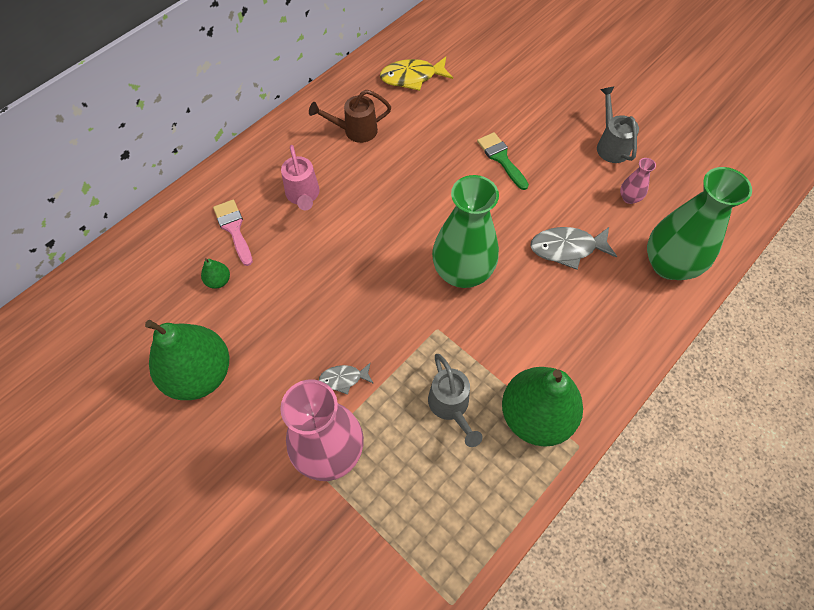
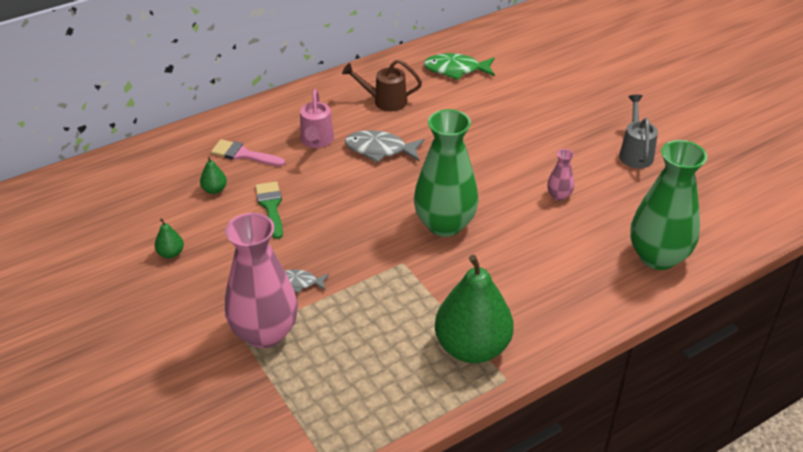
camera: 15 degrees right, 20 degrees down
green pear [145,320,229,400] -> green pear [155,218,184,258], size x0.40
pink brush [213,200,253,266] -> pink brush turned 60 degrees counterclockwise [211,139,285,166]
yellow fish [380,57,453,91] -> green fish [424,53,495,80]
grey watering can [428,354,483,447] -> none
green brush [477,132,529,190] -> green brush moved to [255,181,283,239]
grey fish [531,227,617,270] -> grey fish moved to [345,130,425,163]
pink vase [620,158,656,204] -> pink vase moved to [547,149,574,201]

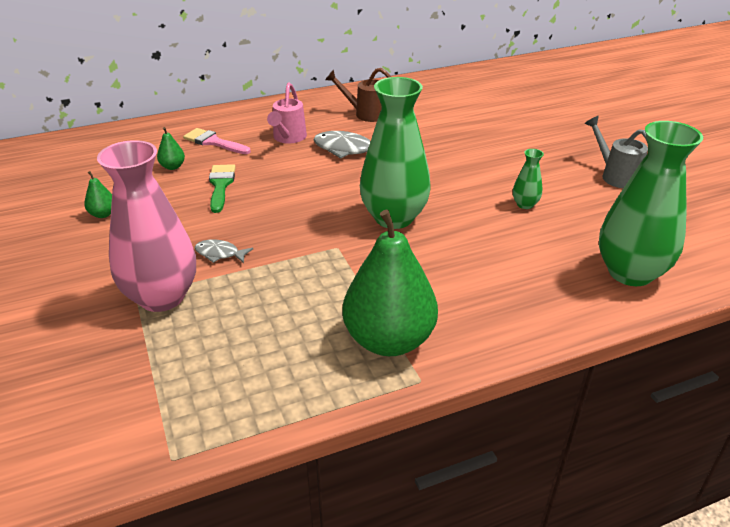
camera: 10 degrees right, 5 degrees down
green fish [424,53,495,80] -> none
pink vase [547,149,574,201] -> green vase [513,149,544,209]
grey watering can [619,95,658,168] -> grey watering can turned 45 degrees counterclockwise [584,116,648,188]

